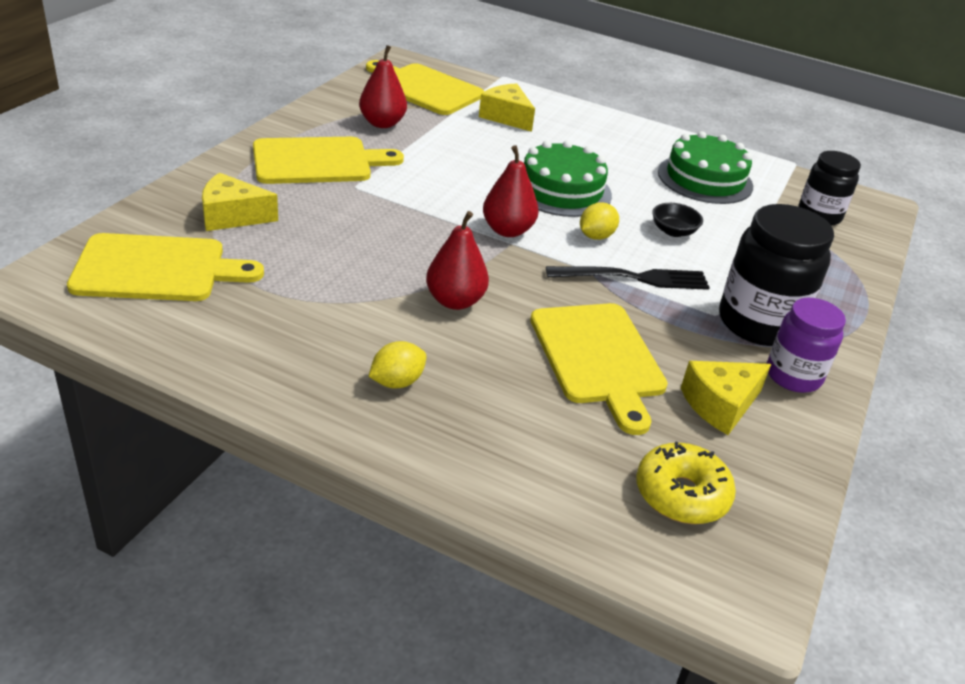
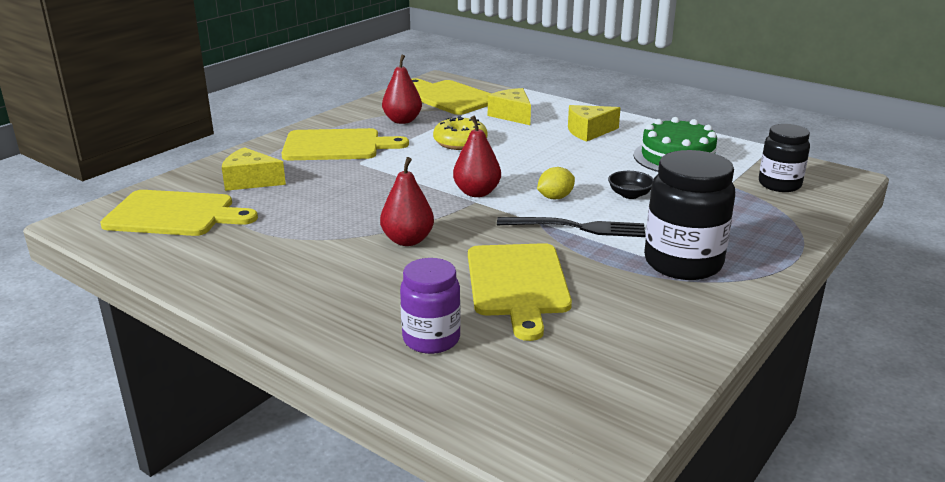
camera: 15 degrees right, 10 degrees down
yellow lemon [368,341,426,388] -> none
green cake [524,140,612,217] -> none
yellow donut [636,441,736,524] -> yellow donut moved to [433,116,487,150]
yellow cheese [681,361,771,435] -> yellow cheese moved to [568,105,621,142]
purple jar [767,298,846,393] -> purple jar moved to [400,258,461,354]

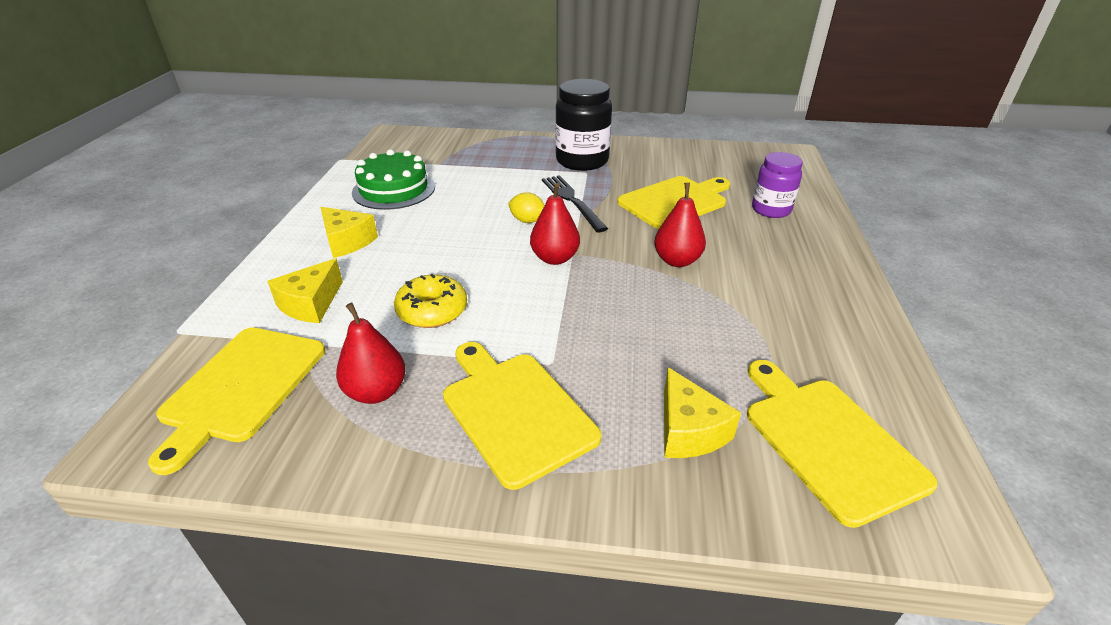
camera: 120 degrees left, 10 degrees up
black bowl [608,171,654,199] -> none
black jar [759,124,810,192] -> none

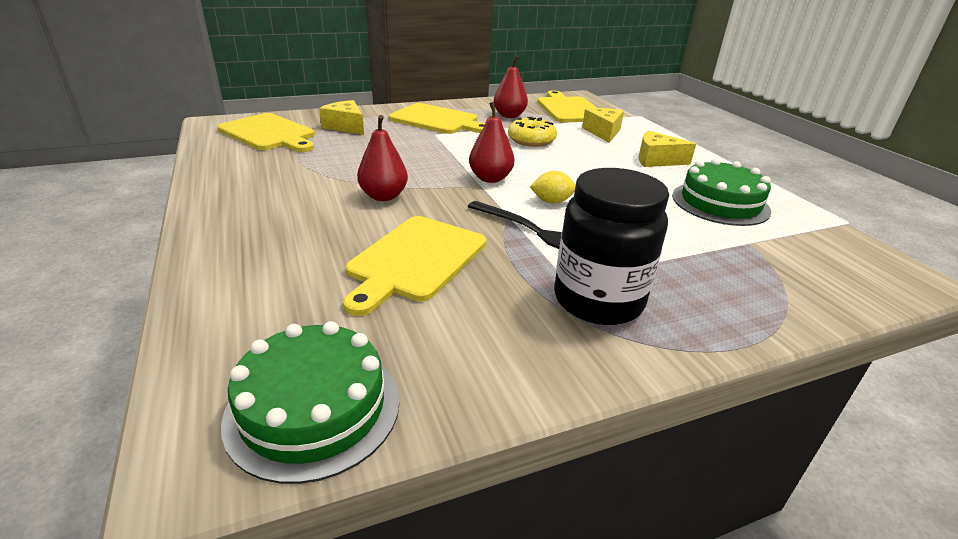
camera: 150 degrees right, 5 degrees down
purple jar [752,152,803,218] -> none
none -> green cake [221,321,399,484]

